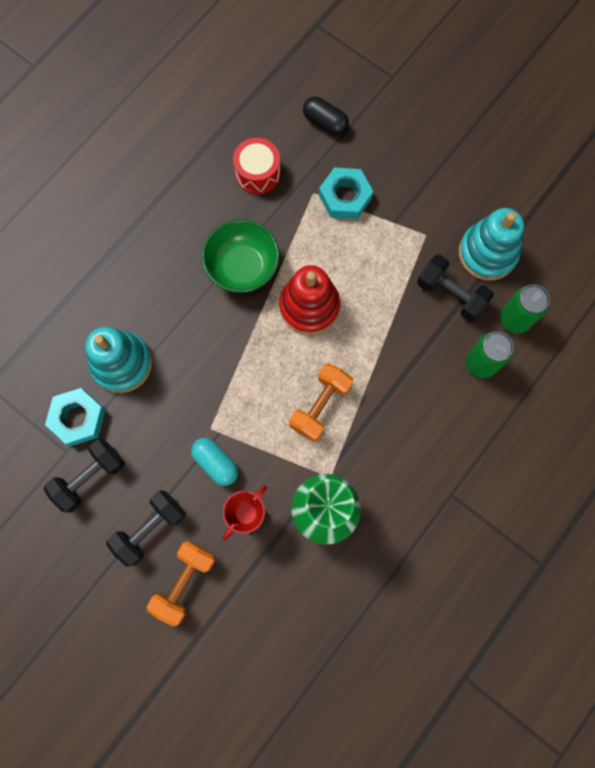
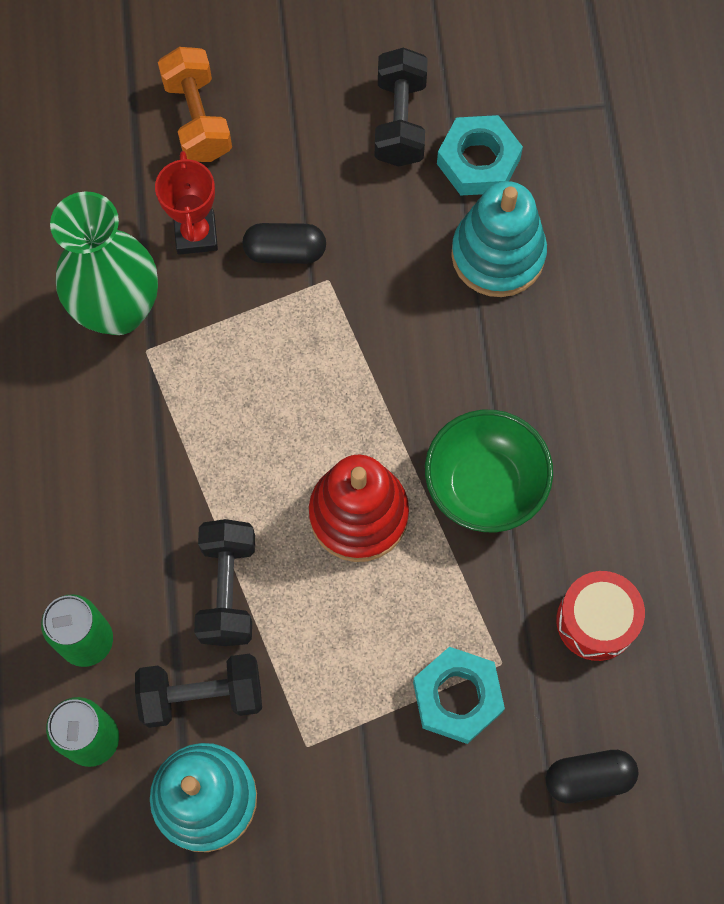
camera: 135 degrees right, 5 degrees down
black dumbbell [106,490,186,567] -> black dumbbell moved to [194,519,255,646]
turquoise capsule [191,438,238,486] -> black capsule [242,223,326,264]
orange dumbbell [289,363,353,442] -> none

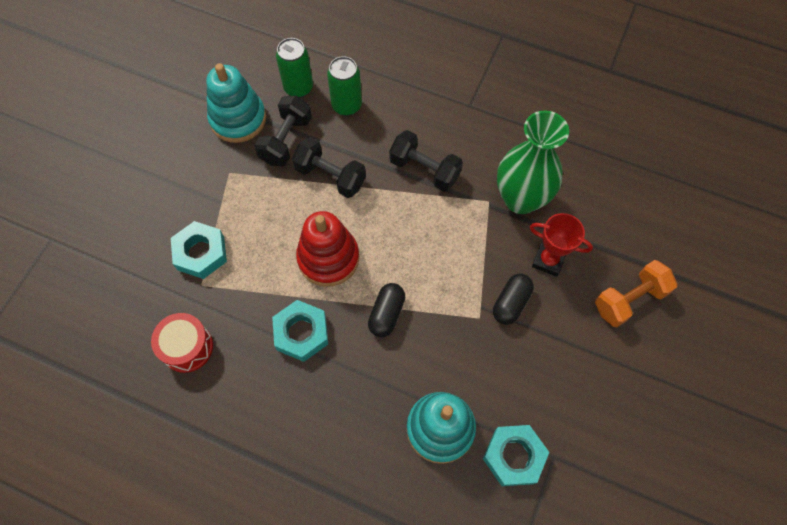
camera: 120 degrees right, 5 degrees down
orange dumbbell [158,47,232,162] -> orange dumbbell turned 45 degrees counterclockwise [595,260,677,327]
black dumbbell [375,47,428,167] -> black dumbbell moved to [389,130,463,192]
green bowl [425,410,553,532] -> turquoise nut [272,300,328,362]
black capsule [545,750,638,803] -> black capsule moved to [368,283,405,337]

